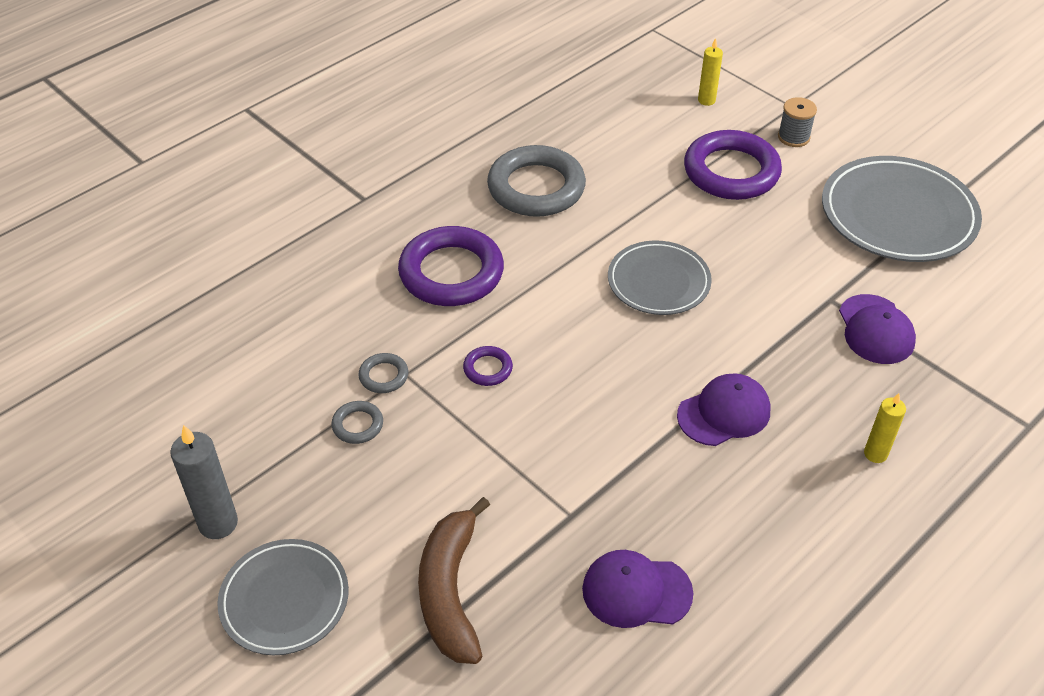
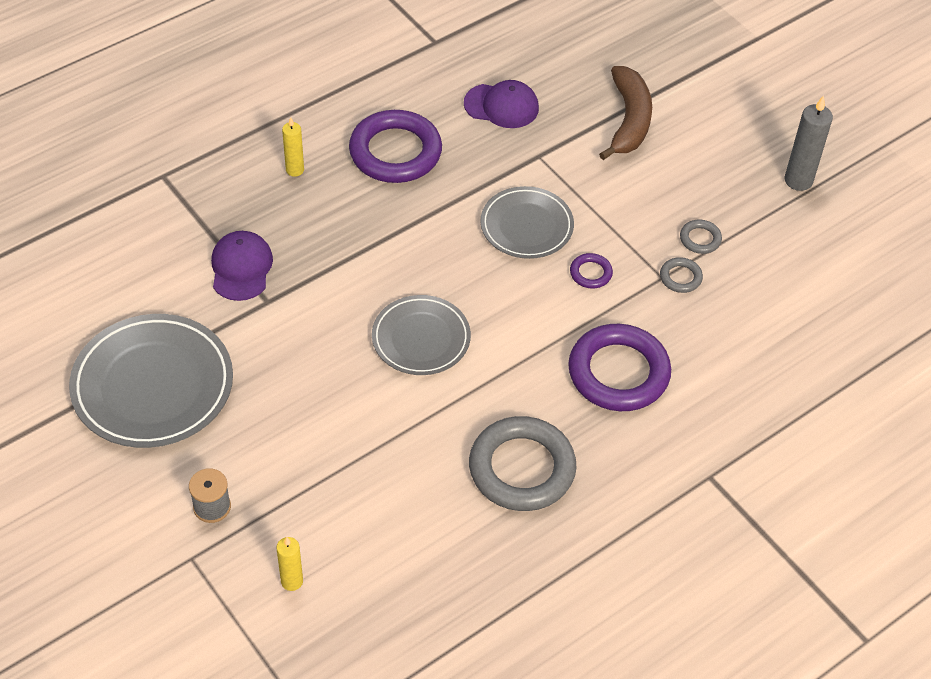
camera: 175 degrees left, 5 degrees up
grey plate [217,539,349,655] -> grey plate moved to [480,186,574,259]
purple cap [677,373,771,446] -> none
purple ring [684,130,782,200] -> purple ring moved to [349,110,442,183]

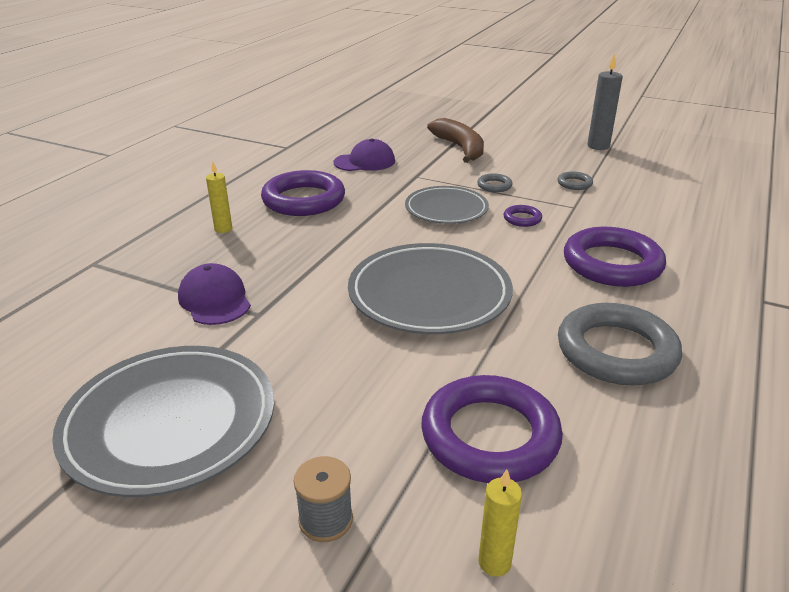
camera: 25 degrees left, 20 degrees down
grey plate [372,295,471,375] -> grey plate [348,243,513,334], size x1.59
grey ring [660,257,703,293] -> grey ring moved to [477,173,513,192]
none -> purple ring [421,375,563,483]

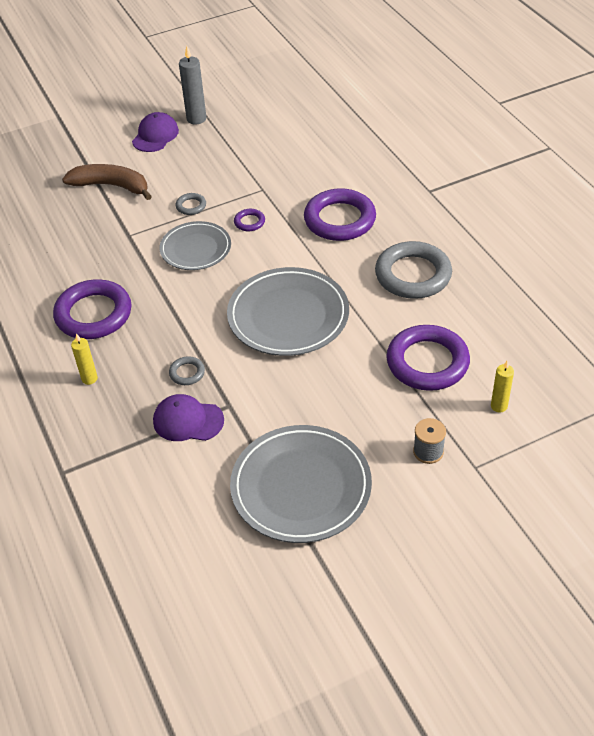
camera: 50 degrees left, 15 degrees up
purple cap [333,139,395,171] -> purple cap moved to [132,112,179,152]
grey ring [558,171,593,190] -> grey ring moved to [169,356,205,385]

